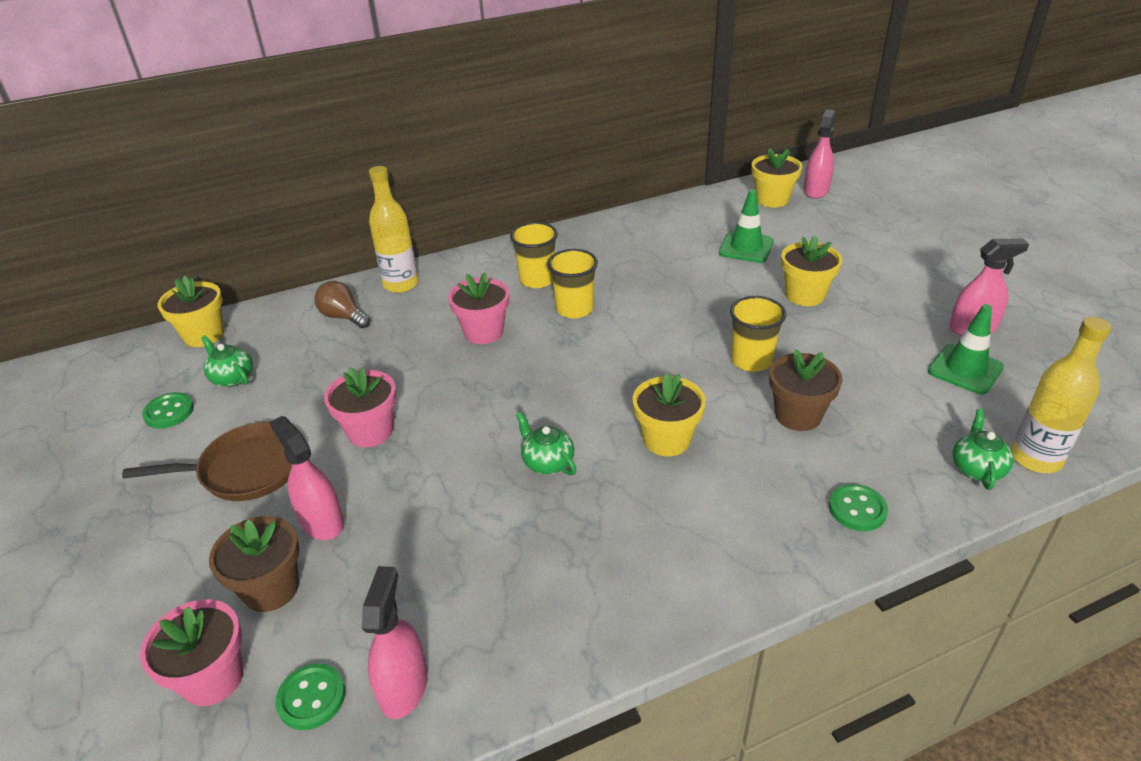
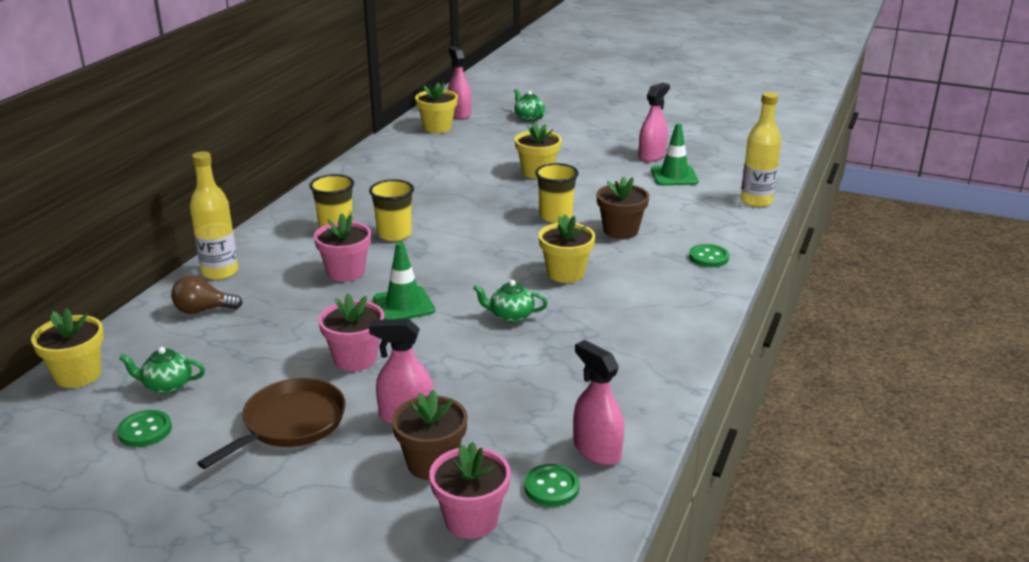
camera: 45 degrees left, 10 degrees down
green traffic cone [719,189,774,263] -> green traffic cone moved to [373,242,435,320]
green teapot [953,409,1014,490] -> green teapot moved to [514,89,545,121]

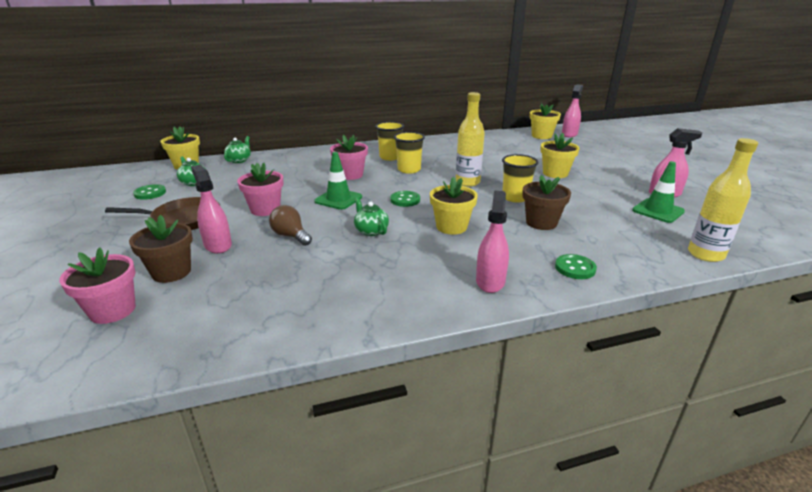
camera: 50 degrees right, 0 degrees up
brown light bulb [171,275,243,314] -> brown light bulb moved to [269,205,312,246]
yellow bottle [190,151,239,280] -> yellow bottle moved to [456,92,485,187]
green teapot [514,89,545,121] -> green teapot moved to [224,136,251,163]
green button [524,464,580,507] -> green button moved to [390,191,420,207]
pink spray bottle [573,340,624,465] -> pink spray bottle moved to [476,190,509,293]

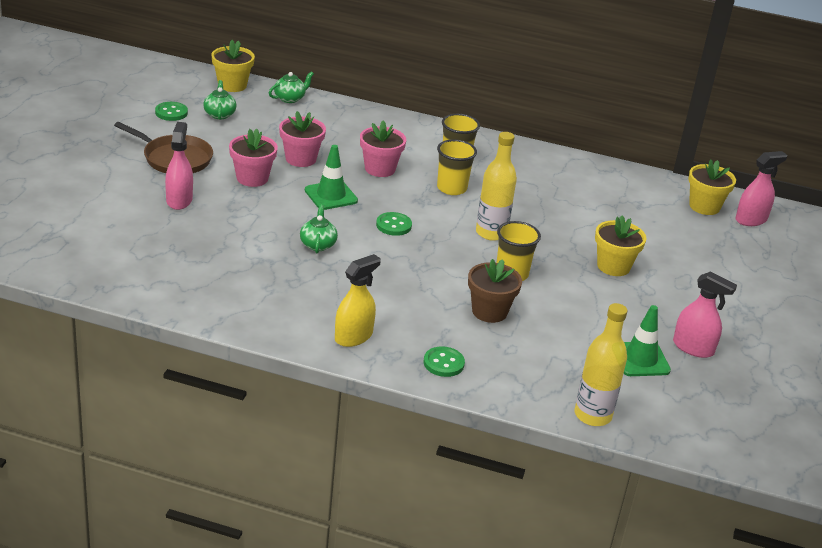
camera: 30 degrees right, 5 degrees up
pink flower pot [59,247,136,324] -> pink flower pot moved to [279,111,326,167]
brown flower pot [129,215,193,283] -> none
brown light bulb [269,205,312,246] -> none
yellow flower pot [430,177,478,235] -> none
pink spray bottle [476,190,509,293] -> yellow spray bottle [335,254,381,347]

